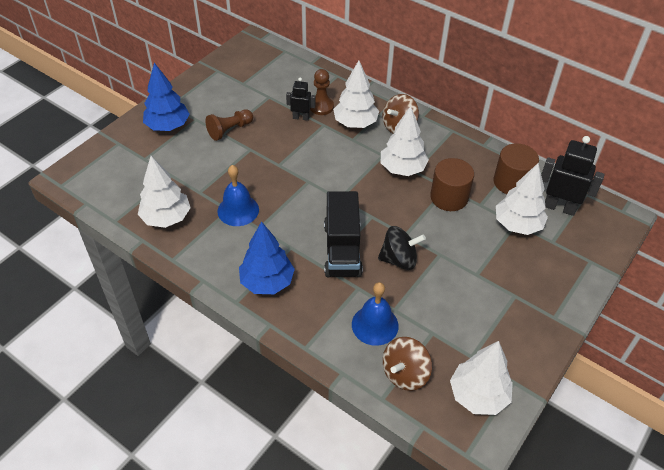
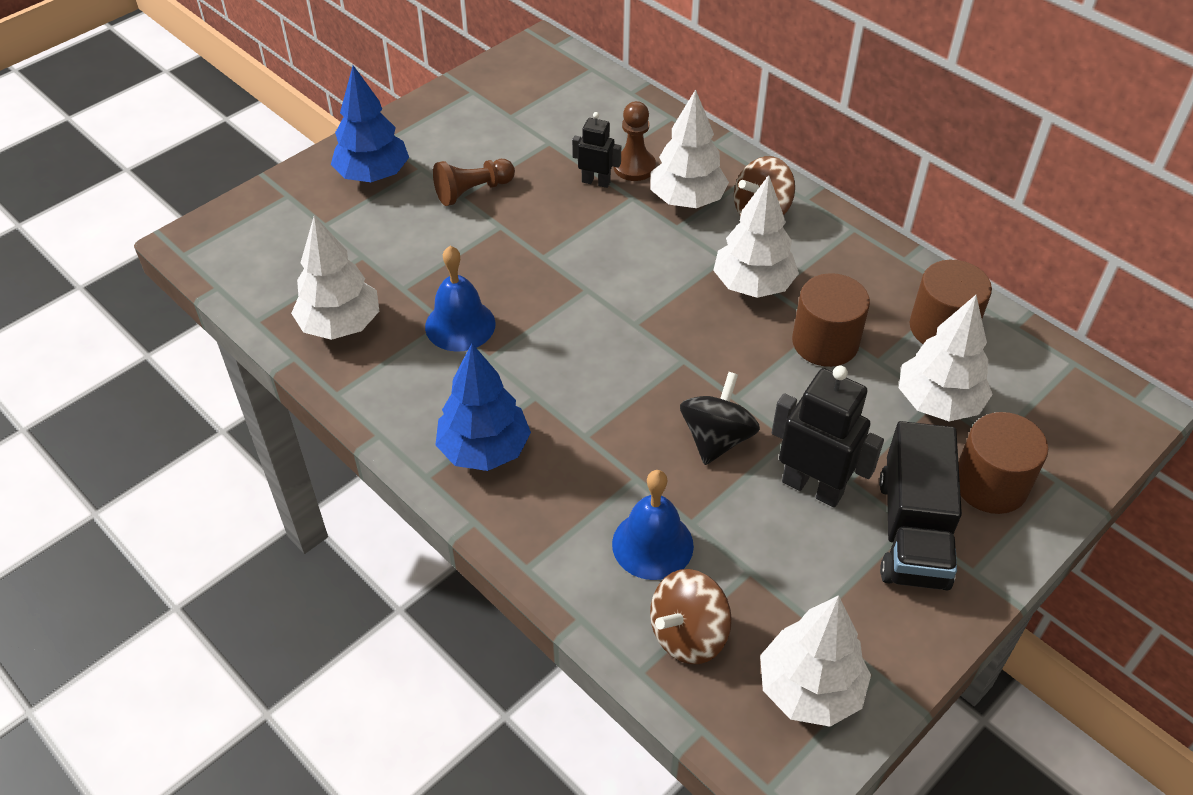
camera: 10 degrees right, 0 degrees up
black truck [324,191,363,277] -> black truck moved to [879,421,962,590]
black spinning top [378,226,426,270] -> black spinning top turned 75 degrees counterclockwise [680,372,760,465]
black robot [541,136,605,216] -> black robot moved to [772,366,884,507]
none -> brown cylinder [958,412,1048,514]

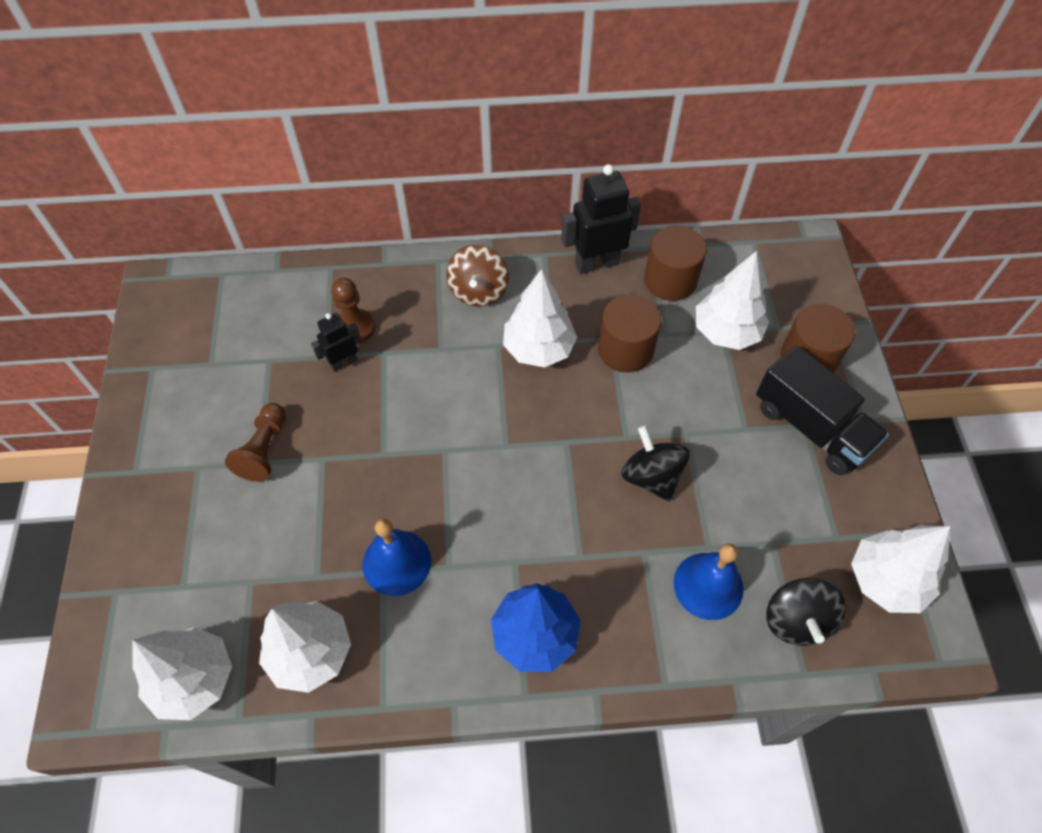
camera: 50 degrees left, 10 degrees up
blue tree [331,65,409,182] -> none
brown spinning top [650,569,732,664] -> black spinning top [766,578,846,646]
white tree [651,89,729,208] -> white tree moved to [132,627,232,720]
black robot [772,366,884,507] -> black robot moved to [561,164,641,274]

